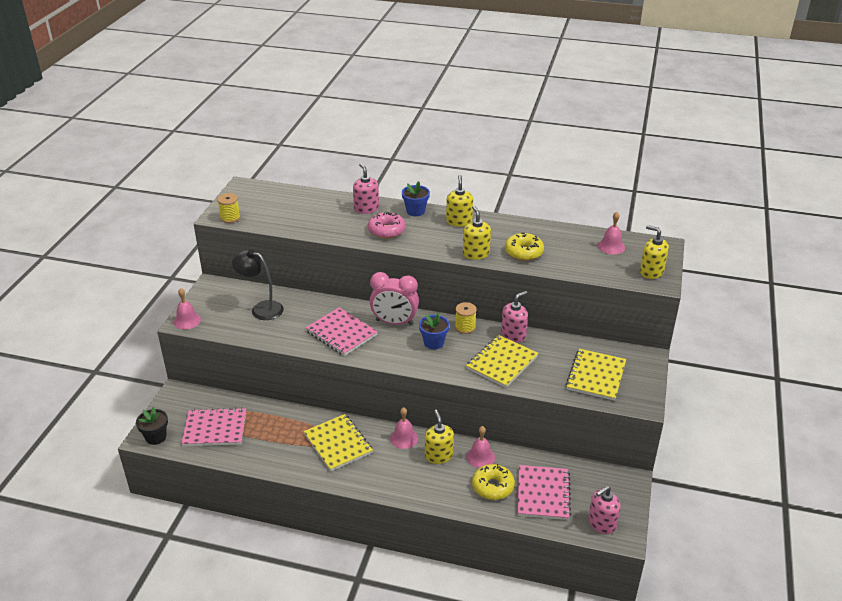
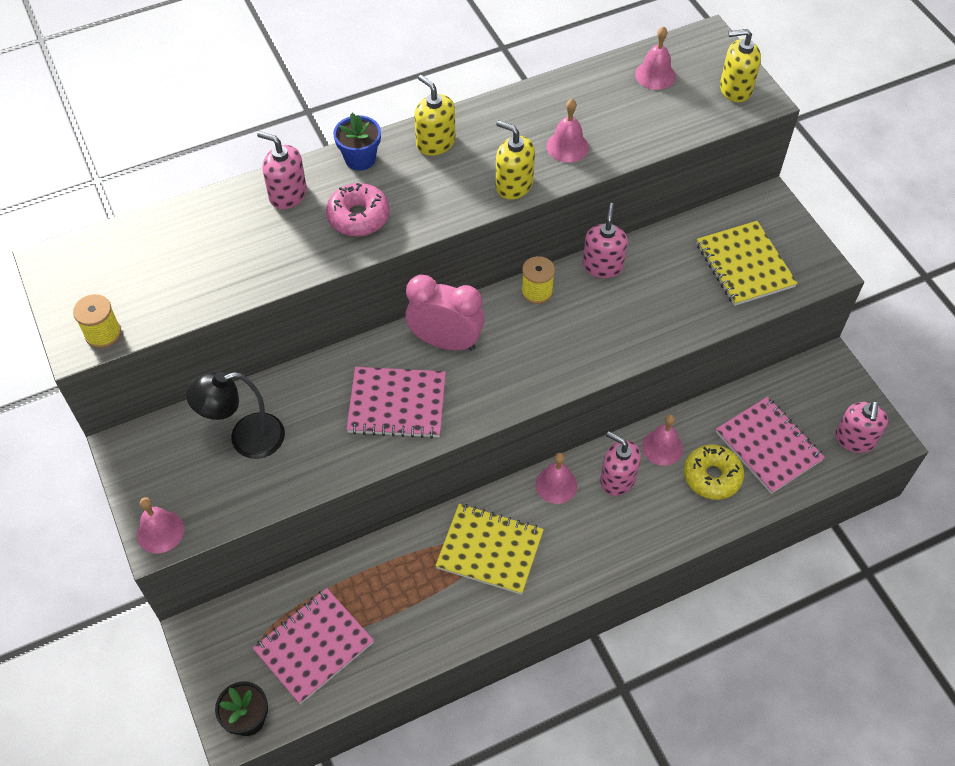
camera: 40 degrees left, 20 degrees up
pink clock [370,272,419,326] -> pink clock turned 135 degrees counterclockwise [405,275,484,351]
blue flower pot [419,312,449,349] -> none
yellow soap dispenser [425,410,454,464] -> pink soap dispenser [600,431,641,496]
yellow notebook [466,335,538,388] -> none
yellow donut [505,233,544,261] -> pink bell [546,99,589,163]

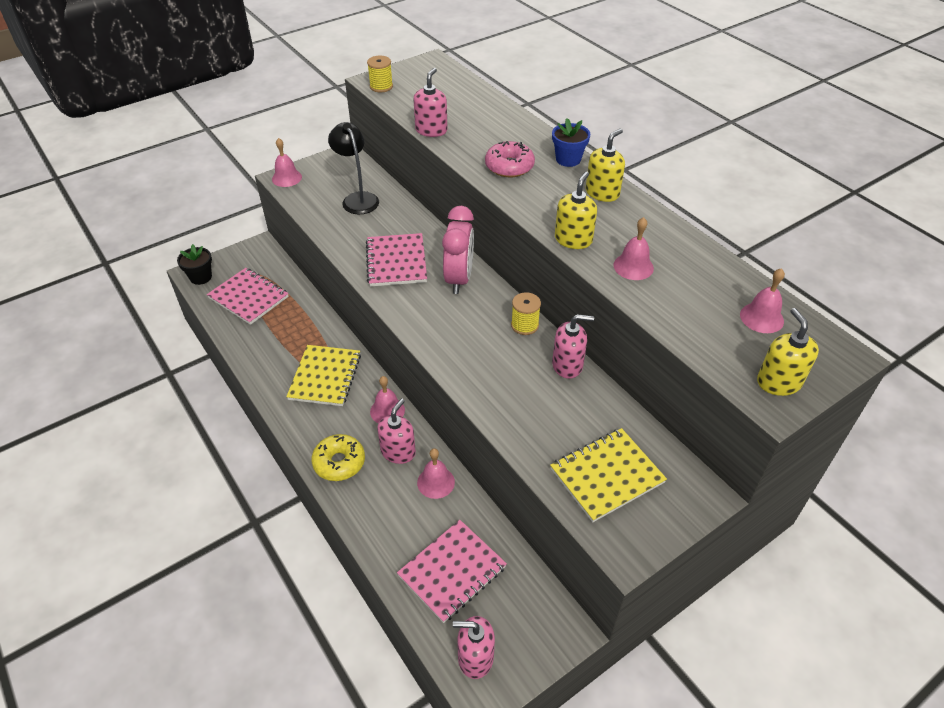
camera: 80 degrees right, 10 degrees down
pink soap dispenser [257,131,307,209] -> pink soap dispenser moved to [413,68,447,137]
yellow donut [684,444,744,500] -> yellow donut moved to [311,434,365,481]

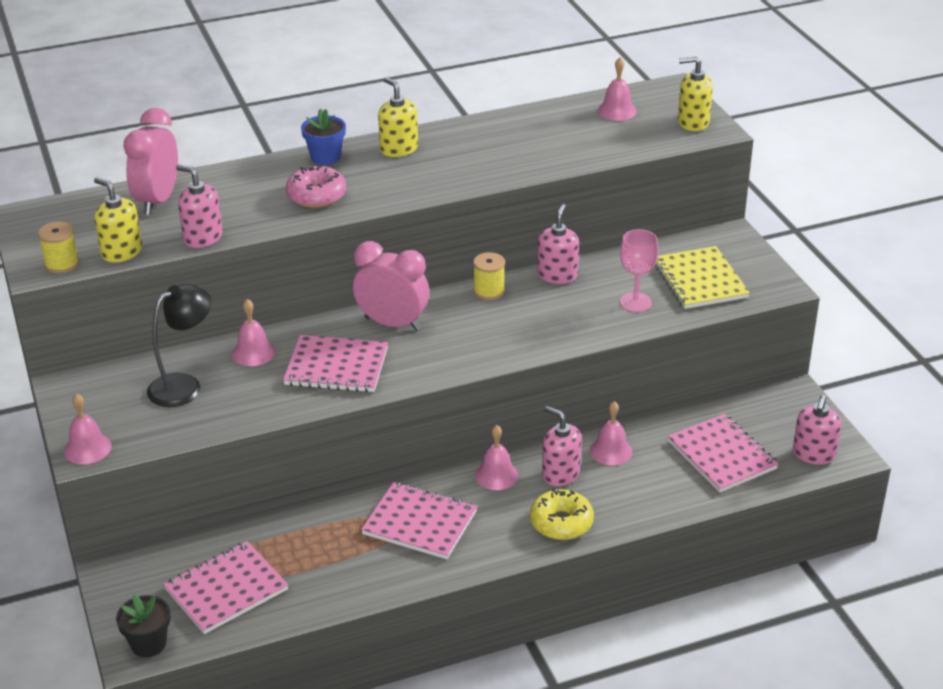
camera: 75 degrees left, 10 degrees down
yellow notebook [286,345,361,406] -> pink notebook [361,482,477,559]
black lamp [328,122,379,214] -> black lamp turned 150 degrees clockwise [147,284,211,407]
yellow soap dispenser [555,172,597,249] -> yellow soap dispenser moved to [94,177,142,263]
pink bell [613,217,654,280] -> pink bell moved to [232,299,275,366]
none -> pink clock [123,108,178,215]
none -> pink goblet [620,229,658,312]

